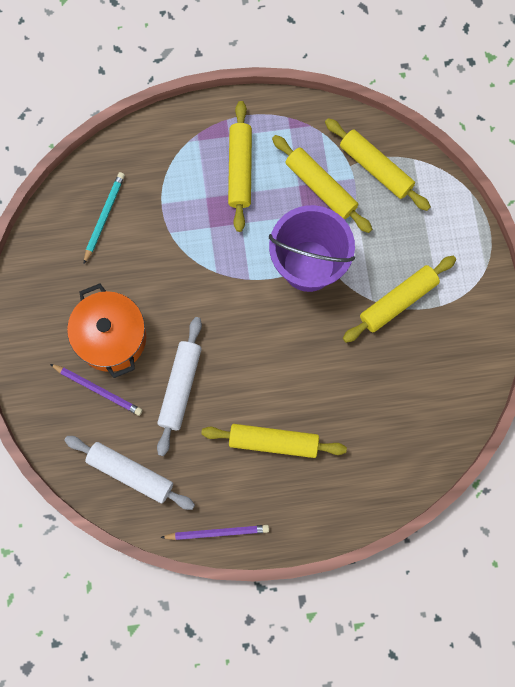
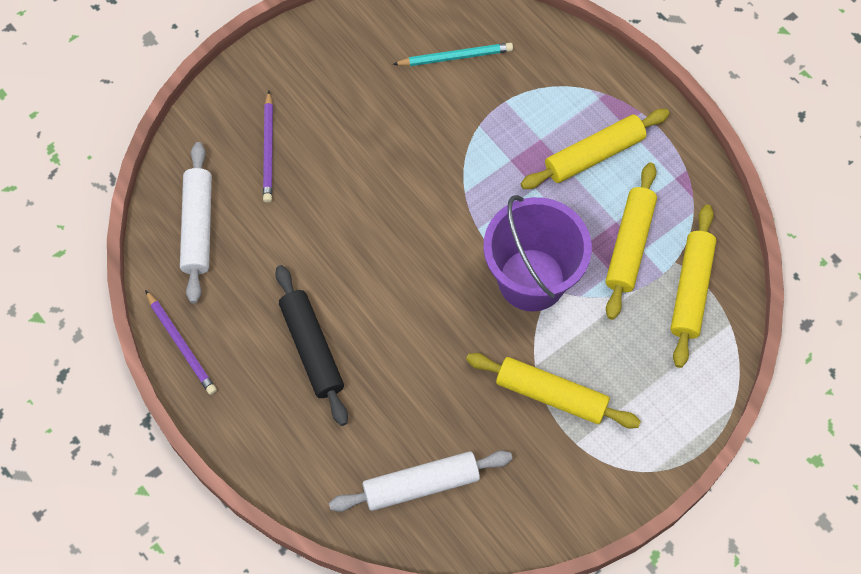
camera: 60 degrees right, 10 degrees down
orange pot [67,284,146,378] -> none
white rolling pin [157,317,202,456] -> white rolling pin moved to [329,451,513,512]
yellow rolling pin [201,424,347,458] -> black rolling pin [275,265,348,426]

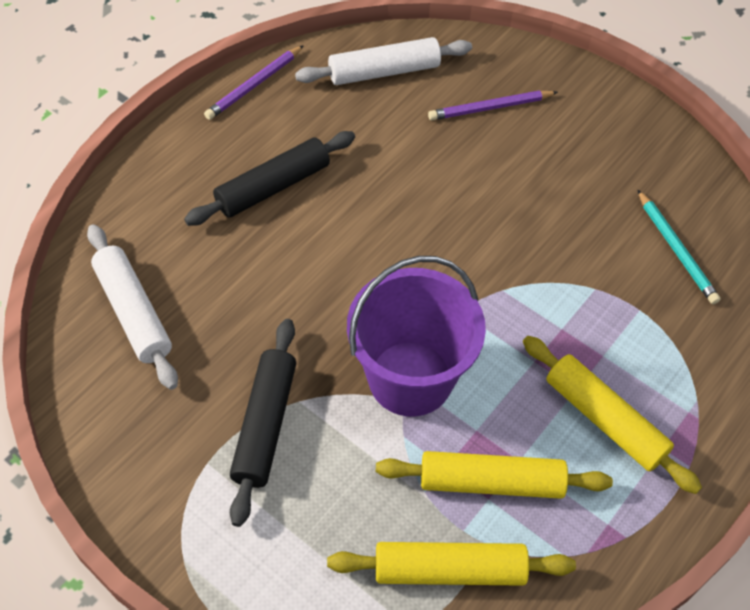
camera: 75 degrees right, 10 degrees down
yellow rolling pin [466,353,641,429] -> black rolling pin [230,319,296,527]

